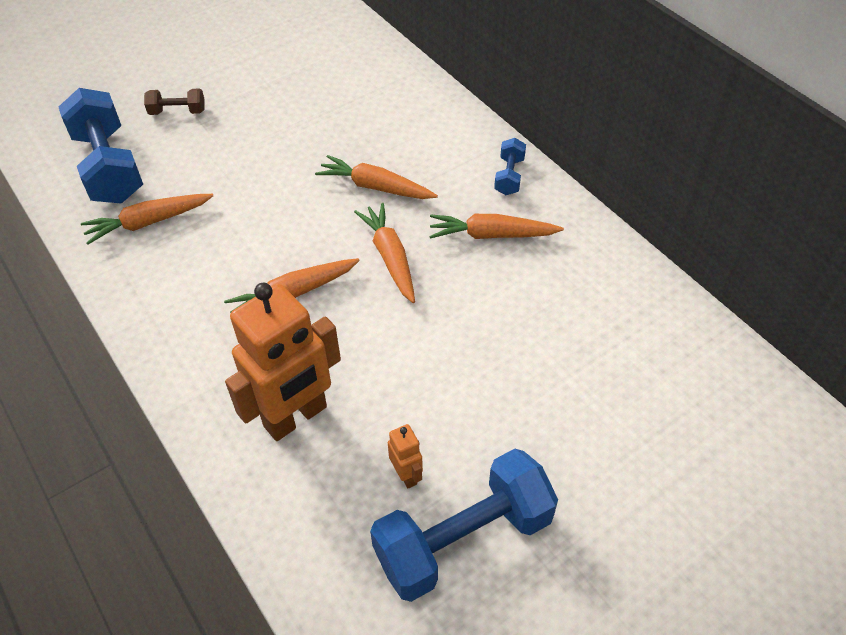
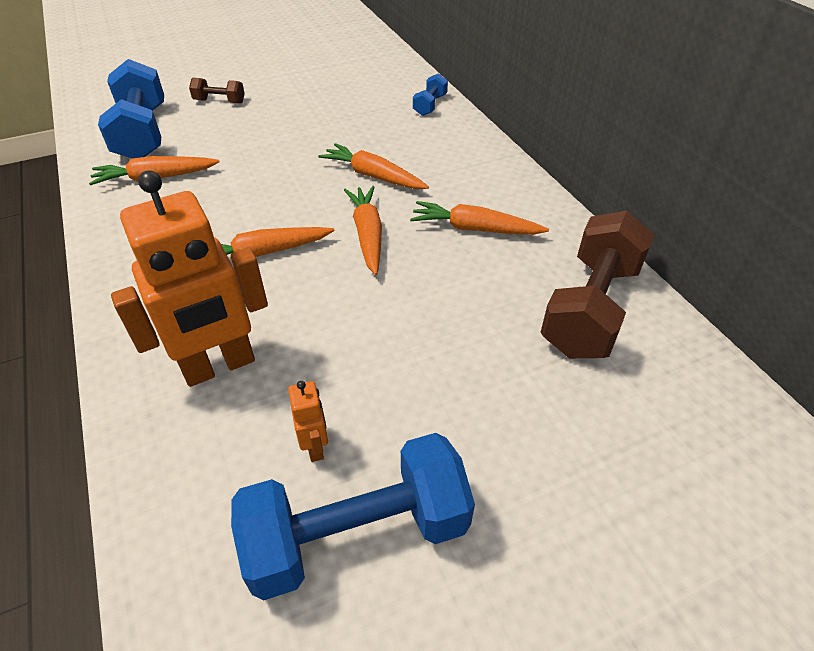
camera: 10 degrees right, 5 degrees down
blue dumbbell [494,138,526,195] -> blue dumbbell moved to [413,73,448,116]
none -> brown dumbbell [540,211,654,358]

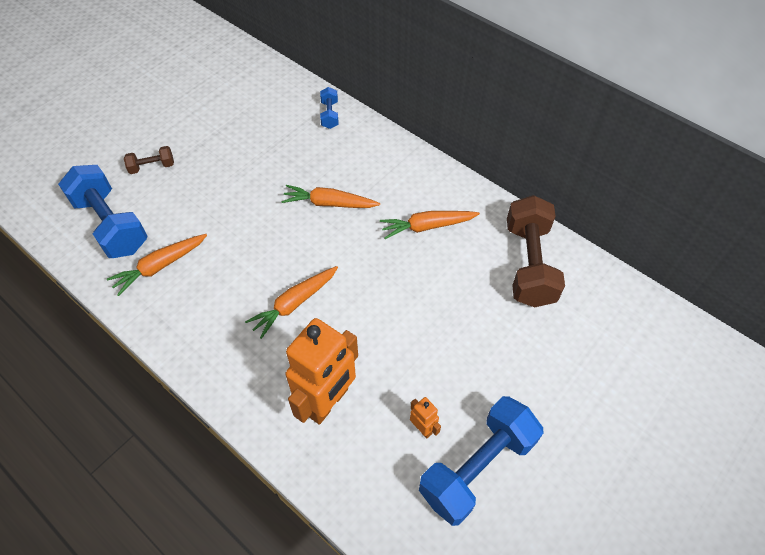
camera: 25 degrees left, 10 degrees up
orange carrot [344,186,382,275] -> none

